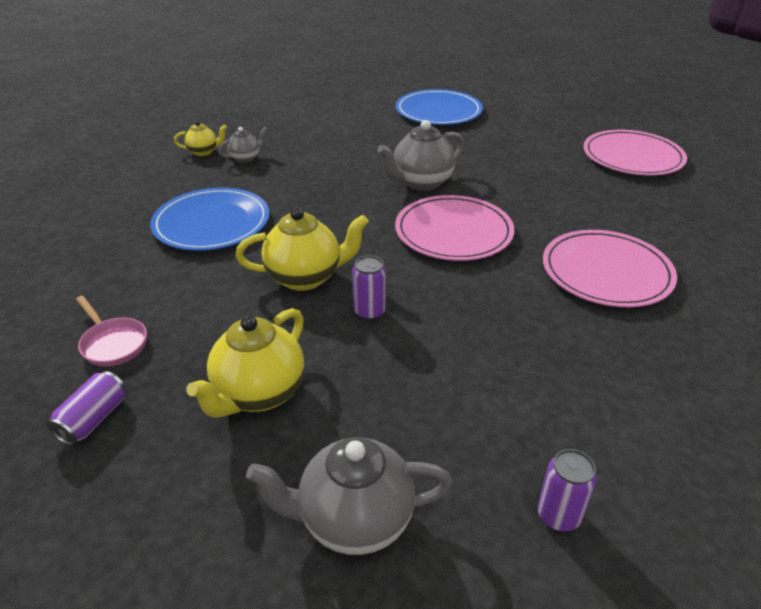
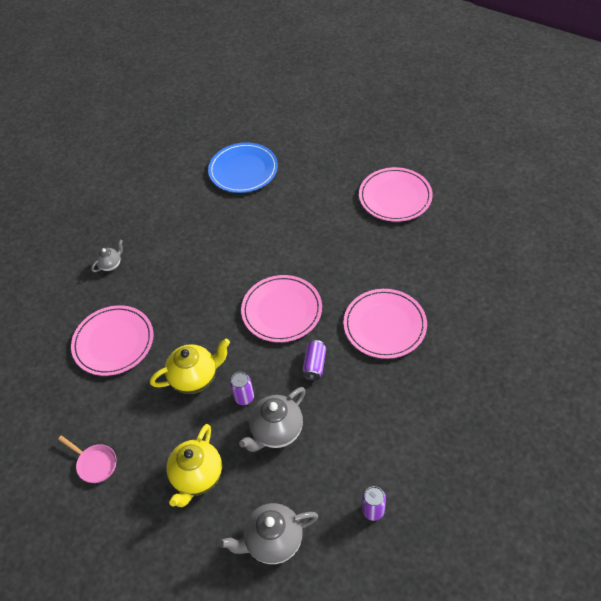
camera: 10 degrees left, 15 degrees up
purple can [47,371,126,446] -> purple can moved to [303,340,326,381]
blue plate [150,188,269,251] -> pink plate [71,305,153,376]
yellow teapot [174,121,227,156] -> none
grey teapot [377,120,464,191] -> grey teapot moved to [239,387,306,452]

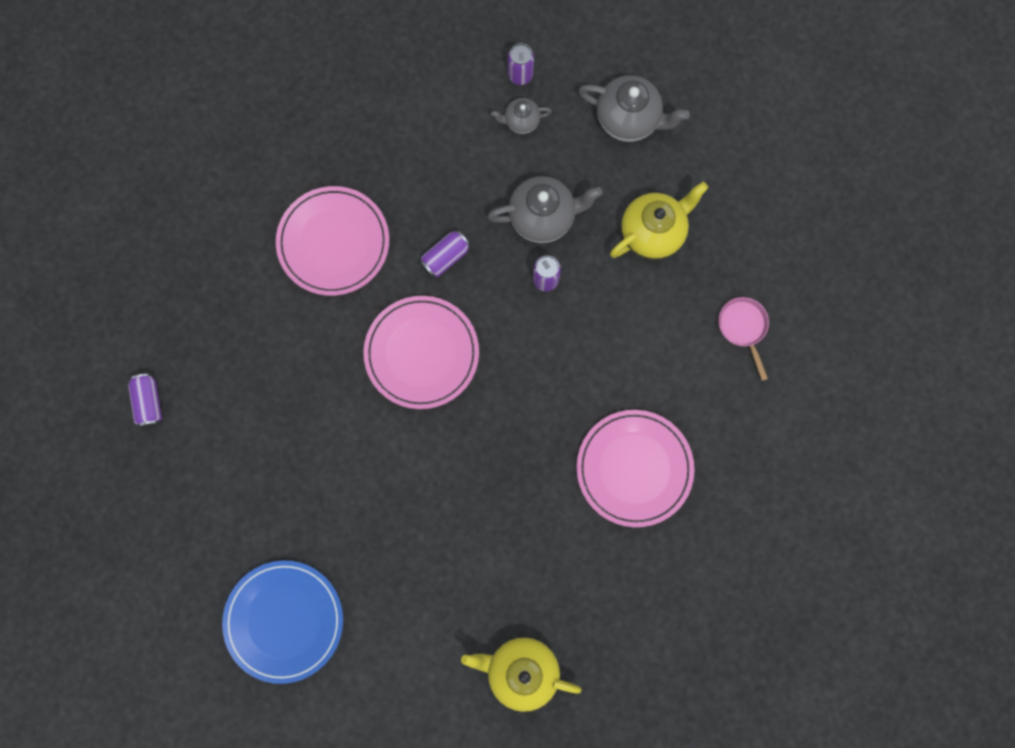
camera: 145 degrees left, 25 degrees up
grey teapot [91,240,123,272] -> grey teapot moved to [491,98,552,134]
yellow teapot [150,339,230,394] -> yellow teapot moved to [461,637,582,712]
pink plate [359,167,433,222] -> purple can [128,374,162,429]

